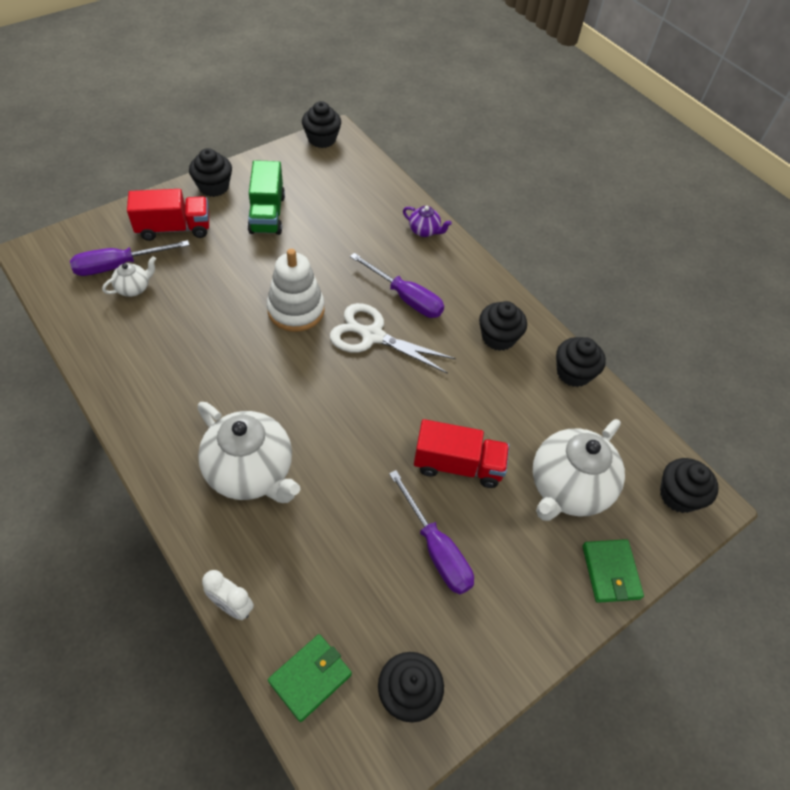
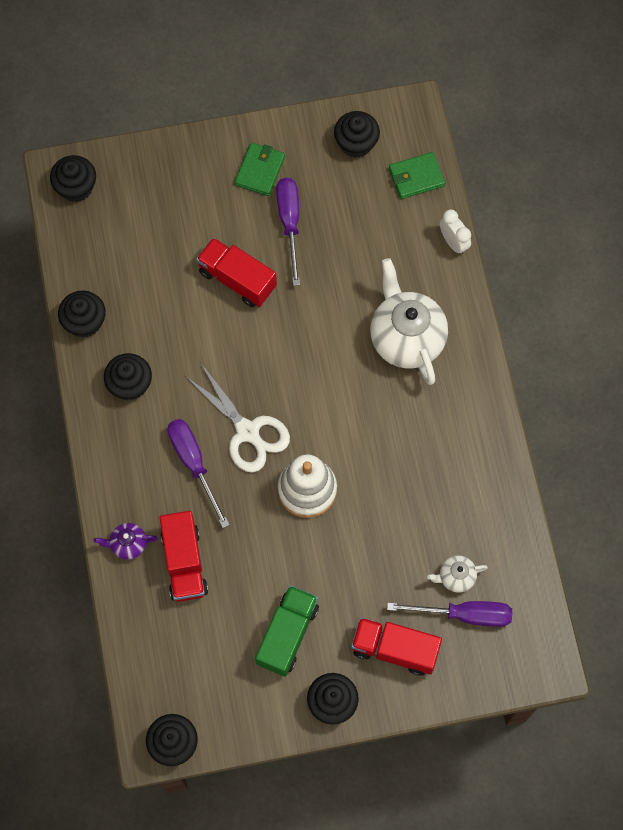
camera: 150 degrees left, 15 degrees up
purple teapot [403,206,452,237] -> purple teapot turned 60 degrees counterclockwise [94,523,158,560]
white teapot [533,419,625,521] -> none
green wallet [582,539,644,603] -> green wallet moved to [235,142,285,196]
none -> red truck [160,511,208,602]

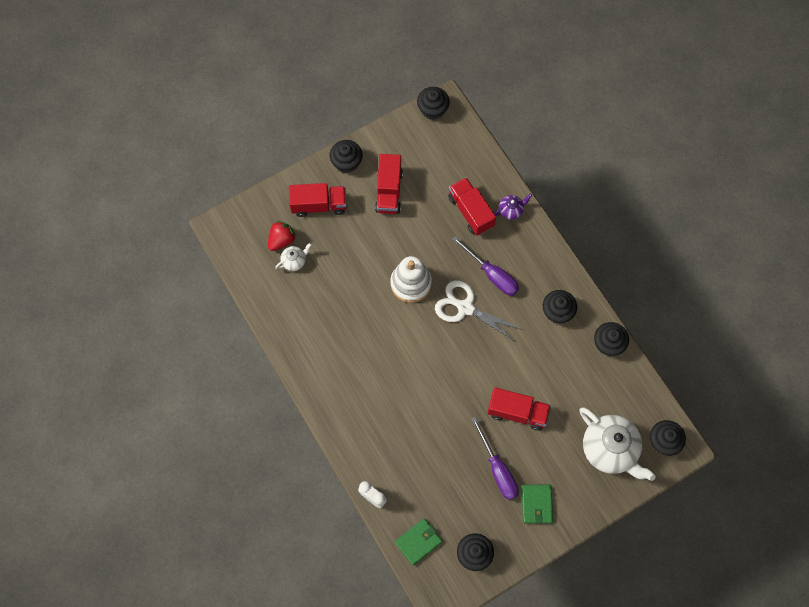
camera: 160 degrees right, 0 degrees up
green truck [255,585,319,677] -> red truck [375,154,403,214]
white teapot [370,258,448,385] -> white teapot moved to [579,408,656,481]
purple screwdriver [387,601,512,627] -> red strawberry [268,221,297,251]

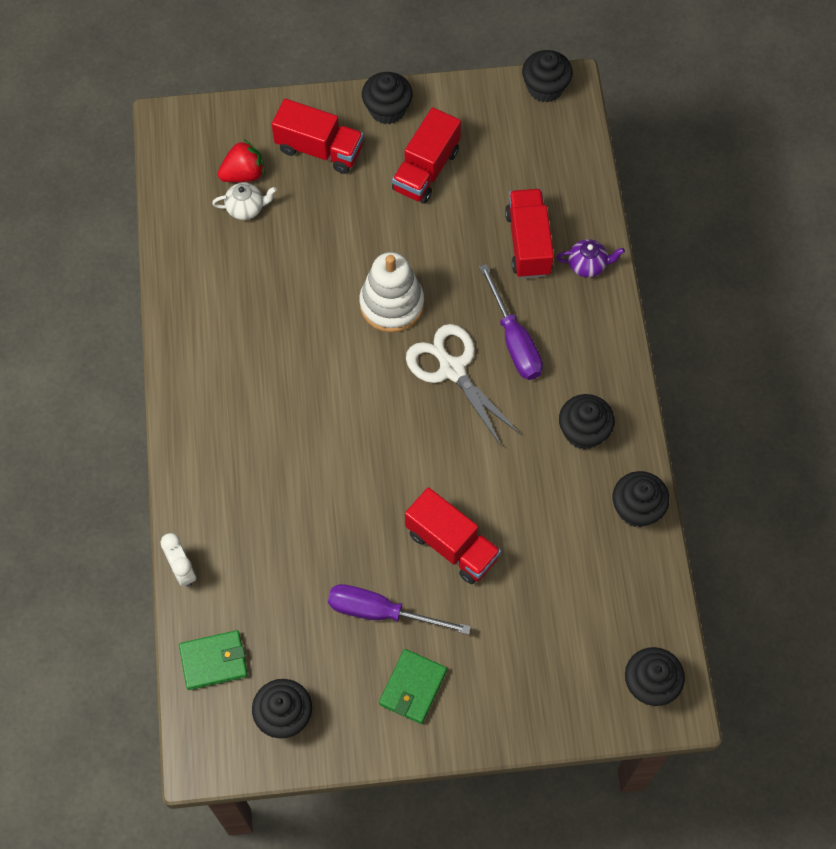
camera: 25 degrees right, 5 degrees down
purple screwdriver [471,417,519,500] -> purple screwdriver turned 105 degrees clockwise [328,584,471,635]
white teapot [579,408,656,481] -> none

